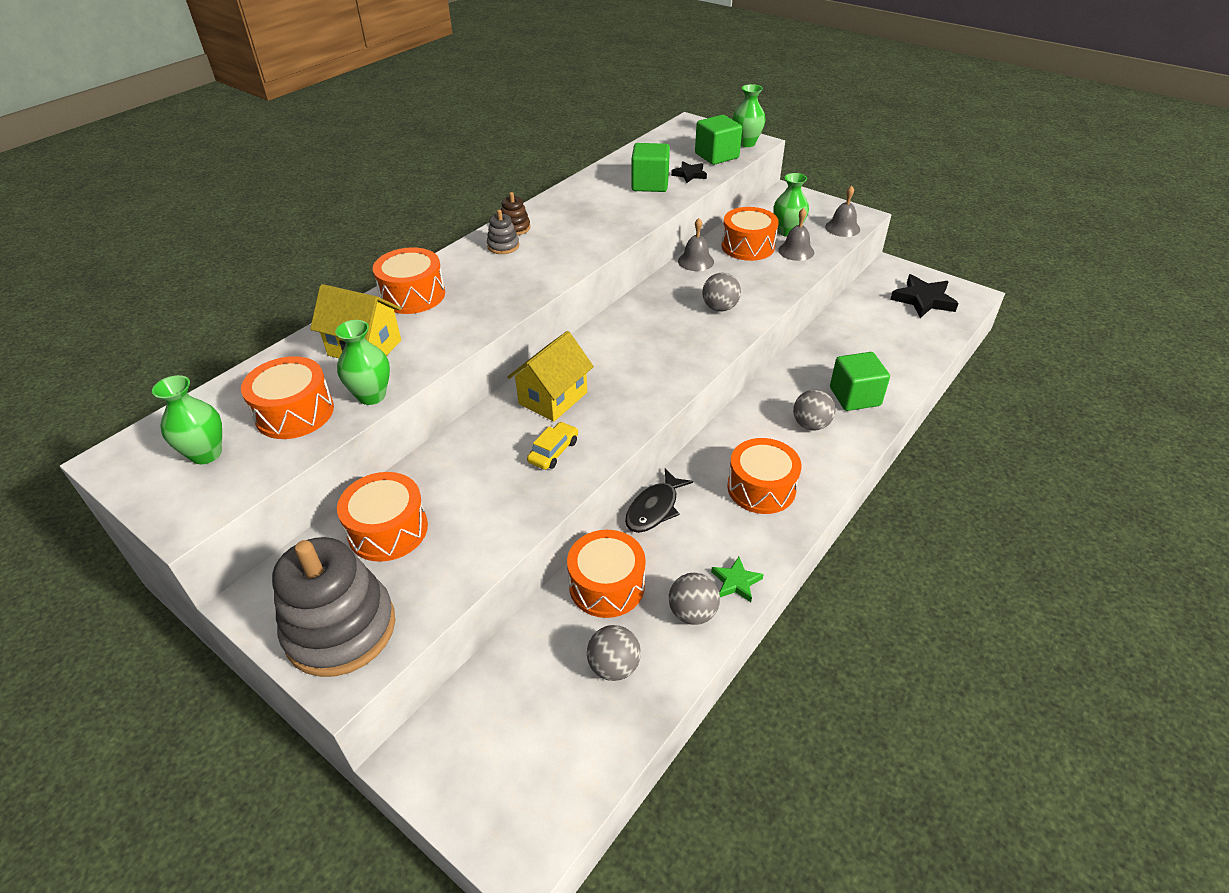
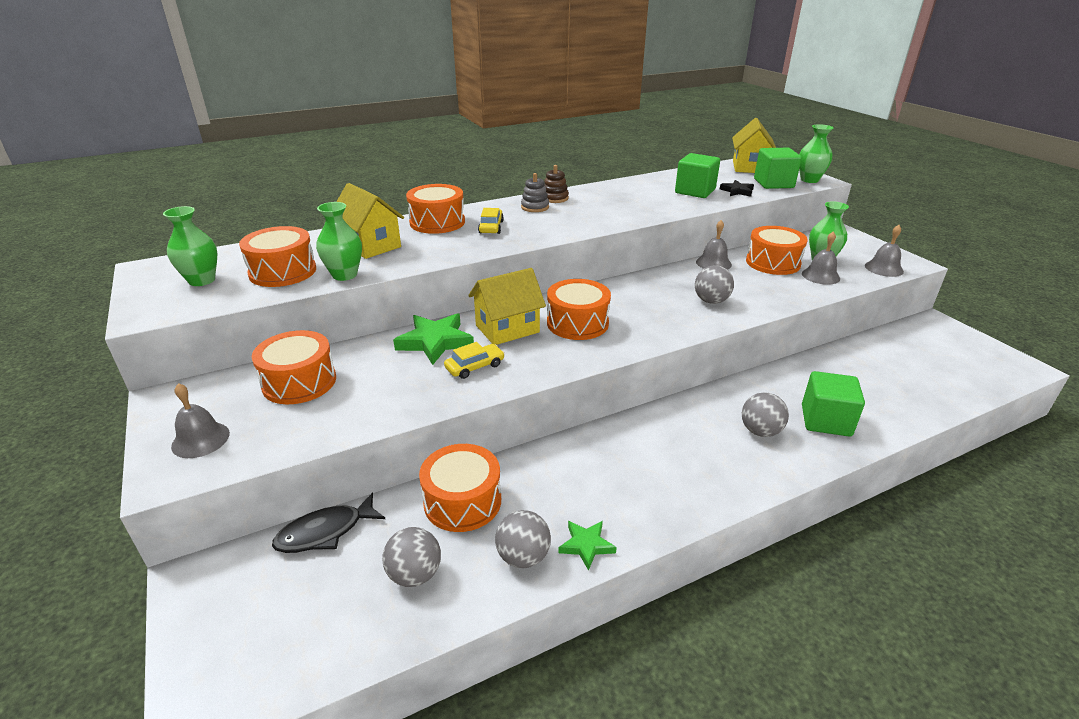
camera: 25 degrees right, 10 degrees down
grey stacking toy [272,537,395,677] -> grey bell [171,383,230,458]
black fish [625,469,693,533] -> black fish moved to [272,492,385,553]
orange drum [727,438,801,514] -> orange drum moved to [547,279,611,340]
black star [890,274,959,318] -> none
none -> green star [393,313,474,365]
none -> yellow car [478,208,504,234]
none -> yellow house [732,118,776,173]

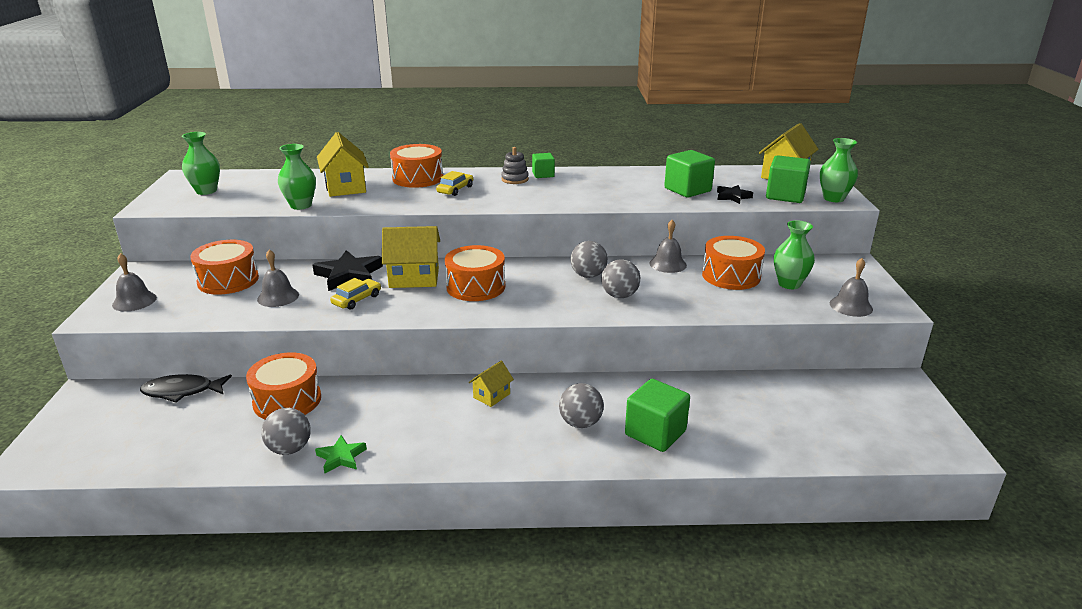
camera: 25 degrees right, 5 degrees down
orange drum [239,226,316,287] -> none
grey ball [382,527,441,587] -> grey ball moved to [571,241,608,278]
green star [393,313,474,365] -> black star [313,250,383,291]
yellow car [444,342,505,379] -> yellow car turned 45 degrees counterclockwise [330,278,381,310]
brown stacking toy [544,165,569,203] -> green cube [532,153,555,178]
grey bell [802,231,840,285] -> grey bell moved to [257,249,299,307]
none -> yellow house [469,361,514,407]

